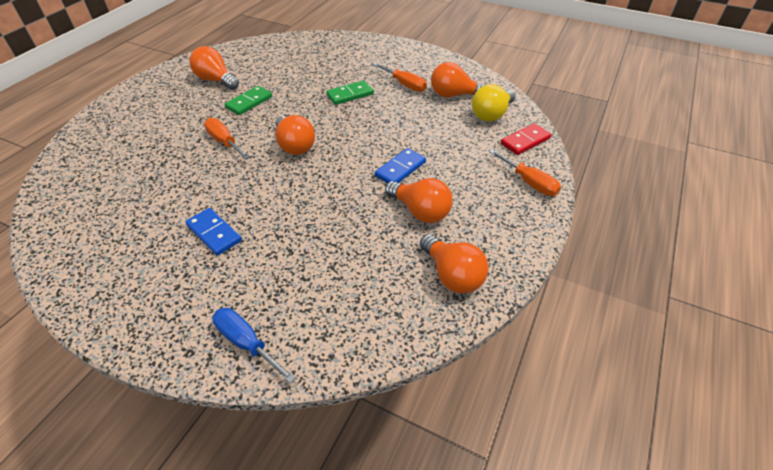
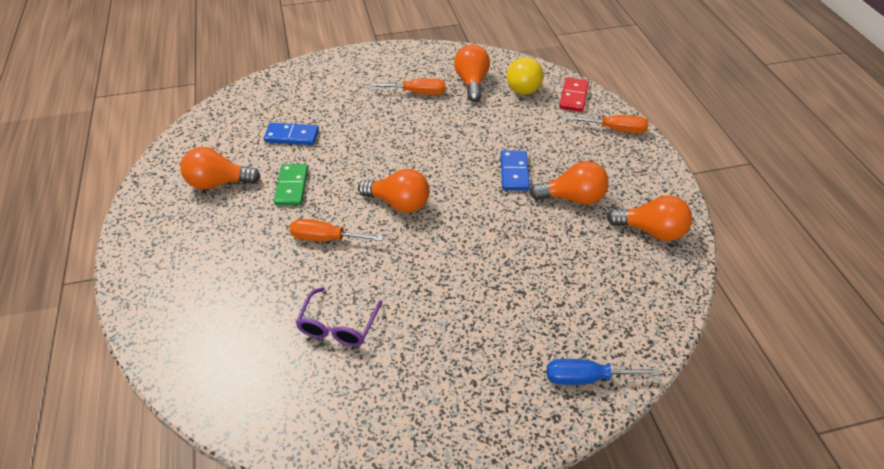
camera: 40 degrees left, 0 degrees up
blue domino [186,208,242,256] -> blue domino moved to [264,123,319,145]
green domino [326,81,374,105] -> none
orange light bulb [431,62,485,98] -> orange light bulb turned 120 degrees clockwise [454,44,490,102]
none -> purple glasses [296,287,382,347]

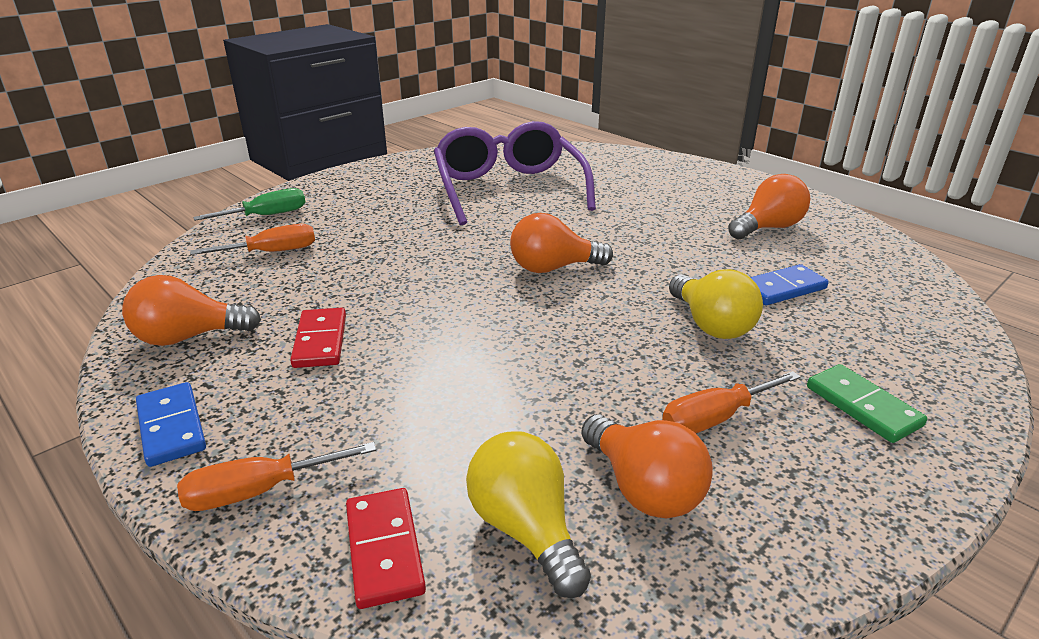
camera: 150 degrees right, 15 degrees down
green domino [274,164,308,206] -> green domino moved to [807,364,927,443]
orange screwdriver [290,219,383,241] -> orange screwdriver moved to [190,224,315,255]
purple glasses [296,287,382,347] -> purple glasses [434,121,596,225], size x2.04
blue domino [500,150,530,191] -> blue domino moved to [136,382,206,467]
orange light bulb [530,161,609,205] -> red domino [290,308,346,368]
blue screwdriver [547,359,660,385] -> green screwdriver [193,188,306,221]
none -> yellow light bulb [669,269,763,339]

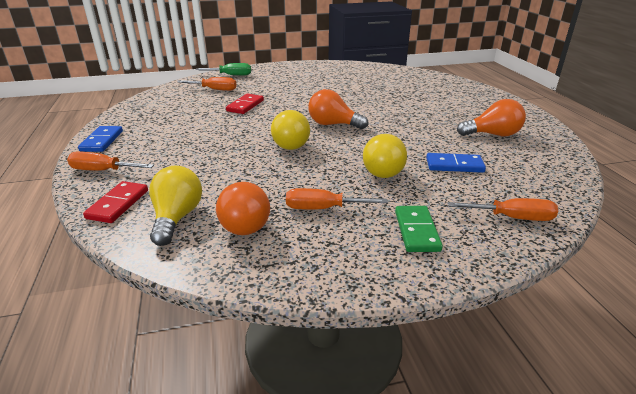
camera: 30 degrees right, 0 degrees up
orange light bulb [122,275,261,346] -> none
red domino [290,308,346,368] -> red domino moved to [226,94,264,114]
purple glasses [434,121,596,225] -> none
none -> yellow light bulb [271,110,310,150]
none -> orange screwdriver [448,198,558,221]

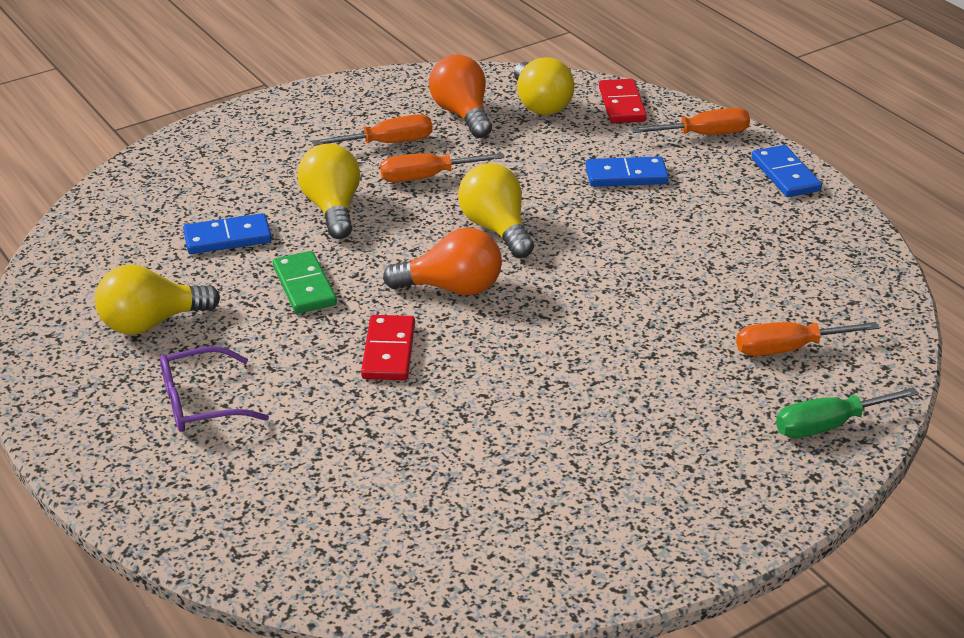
camera: 160 degrees right, 5 degrees up
red domino [226,94,264,114] -> red domino moved to [361,315,415,380]
green domino [395,206,443,252] -> green domino moved to [273,251,337,314]
orange screwdriver [448,198,558,221] -> orange screwdriver moved to [380,153,505,182]
orange light bulb [457,99,526,136] -> yellow light bulb [95,265,220,334]
none -> purple glasses [160,346,269,432]
none -> blue domino [586,156,669,187]

